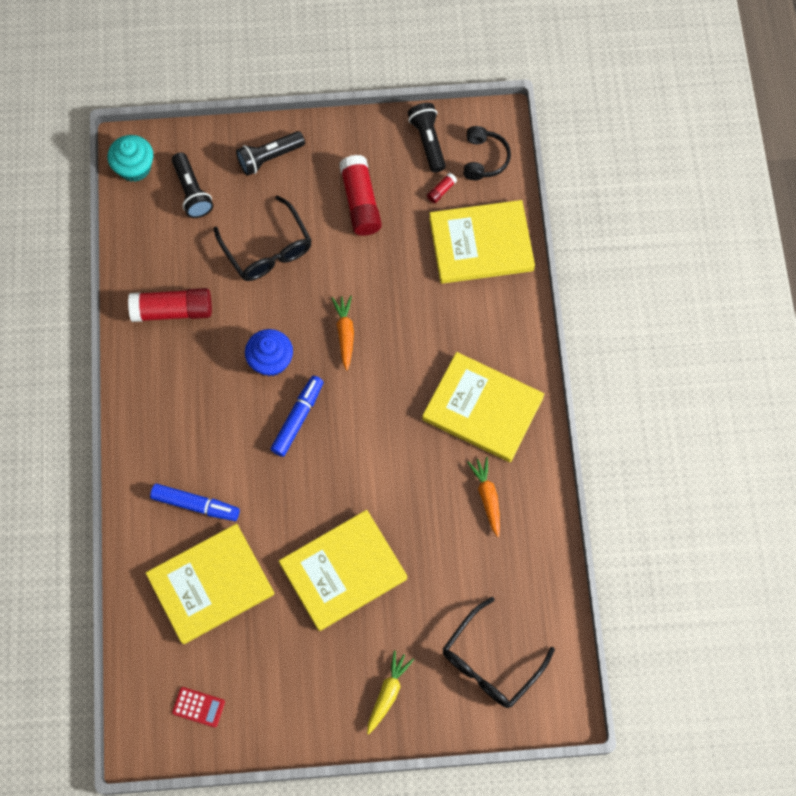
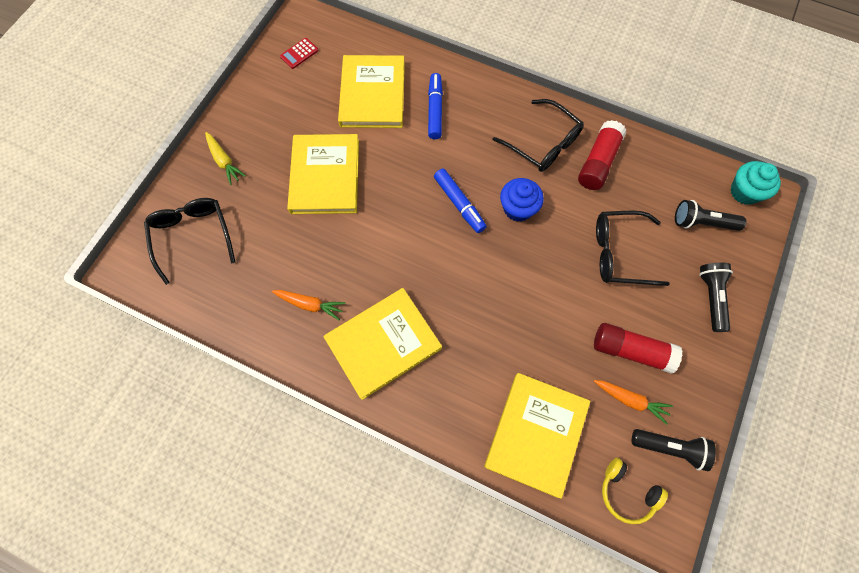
camera: 120 degrees right, 0 degrees up
blue marker [150,484,240,521] -> blue marker turned 135 degrees clockwise [428,73,443,139]
orange carrot [332,296,354,370] -> orange carrot moved to [594,380,673,425]
red glue stick [427,173,457,203] -> none
black headphones [463,126,511,180] -> yellow headphones [602,458,668,524]
none -> black glasses [493,99,584,172]

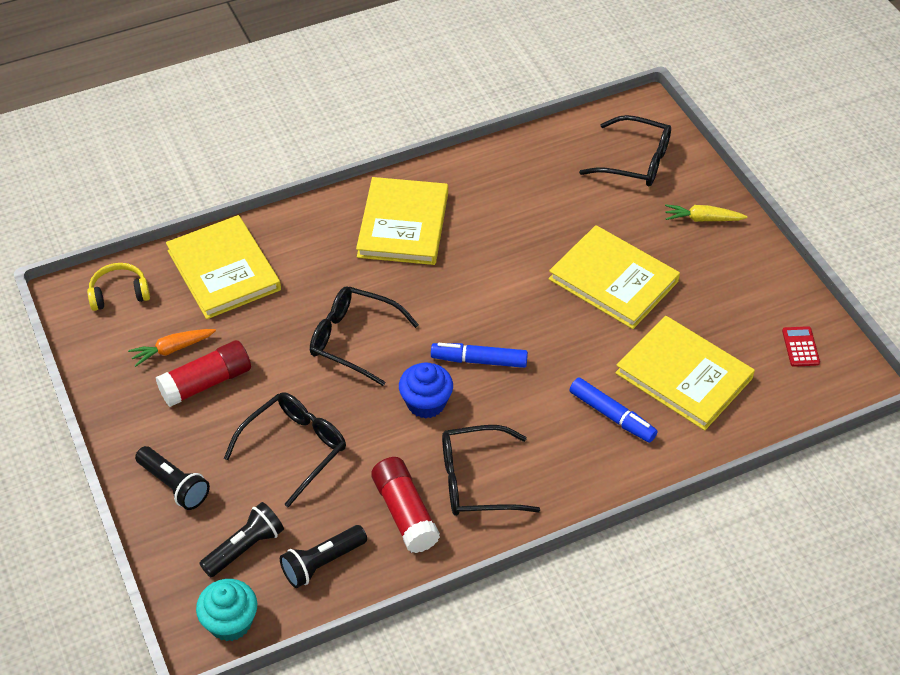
camera: 130 degrees right, 20 degrees down
orange carrot [272,290,345,320] -> none
black flashlight [632,429,716,471] -> black flashlight moved to [280,525,367,588]
none -> black glasses [310,286,419,386]

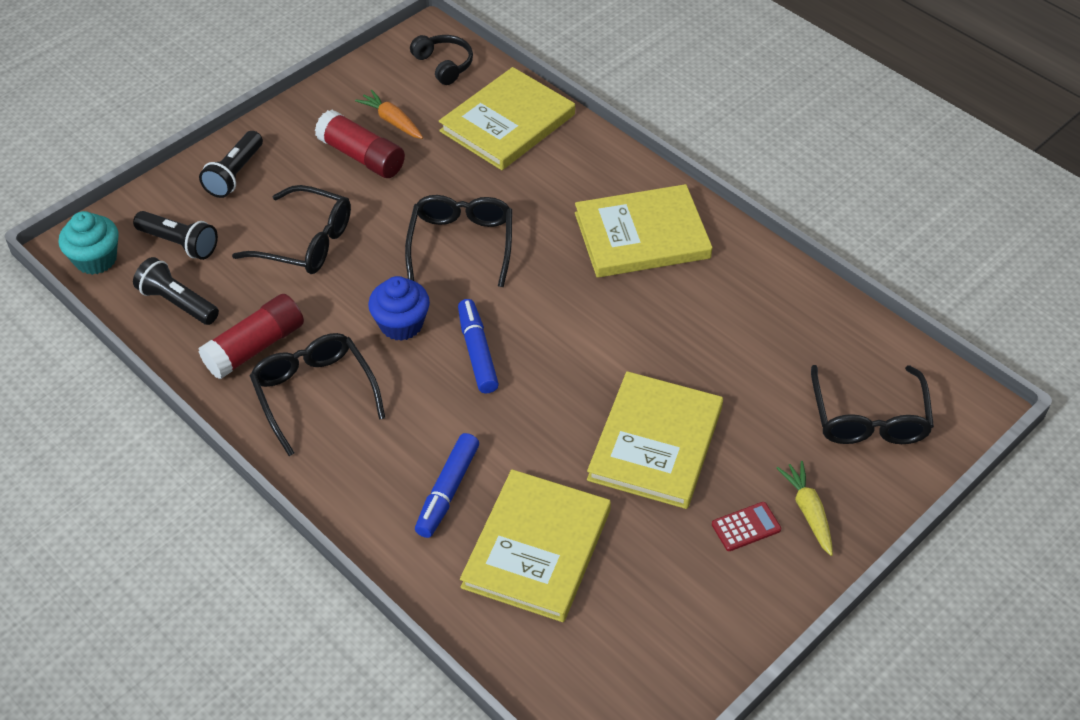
camera: 70 degrees right, 0 degrees up
yellow headphones [87,263,150,311] -> black headphones [410,35,473,85]
red calculator [782,326,820,367] -> red calculator moved to [712,502,781,551]

